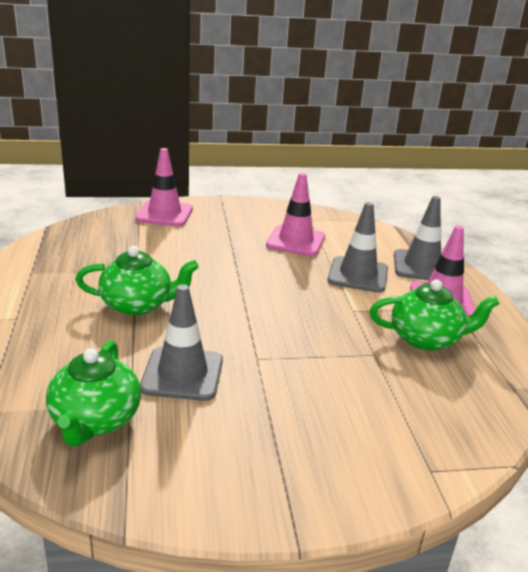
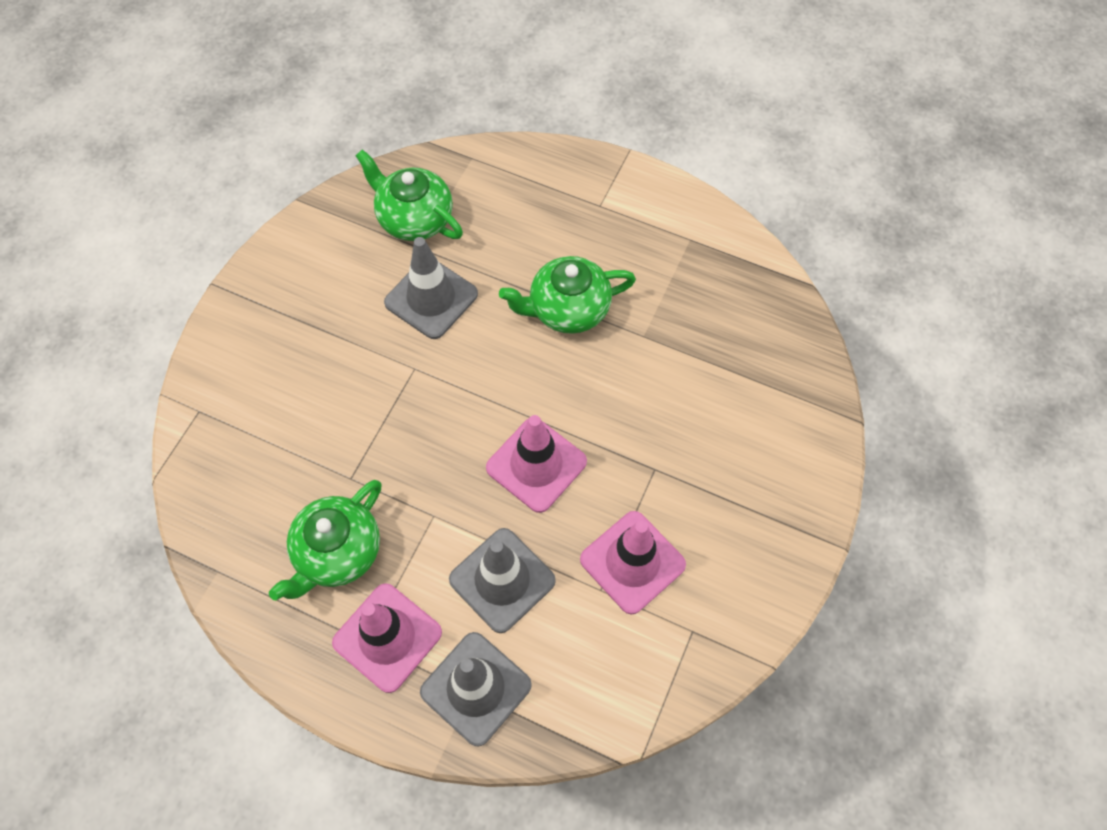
camera: 125 degrees right, 35 degrees up
green teapot [75,246,199,316] -> green teapot turned 45 degrees clockwise [499,256,636,334]
pink traffic cone [135,148,193,226] -> pink traffic cone moved to [486,415,587,513]

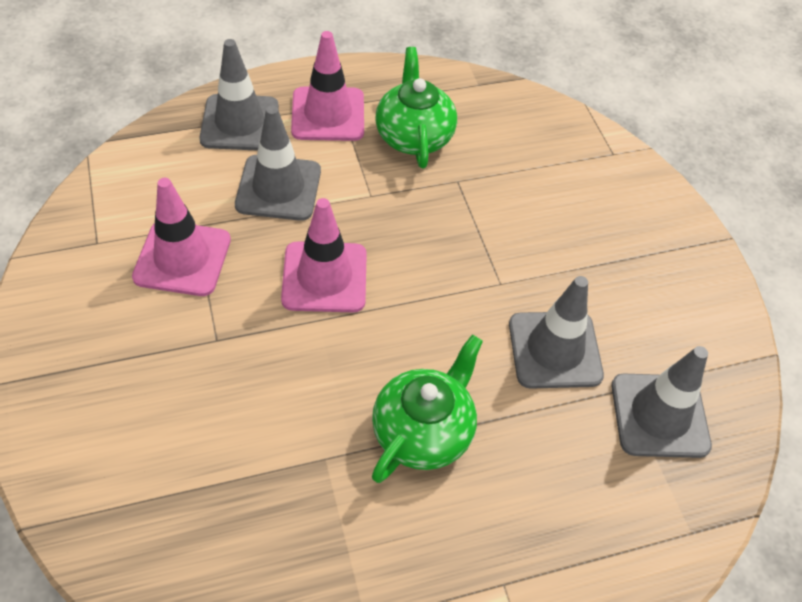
camera: 135 degrees right, 10 degrees down
green teapot [356,149,463,241] -> grey traffic cone [611,346,712,458]

